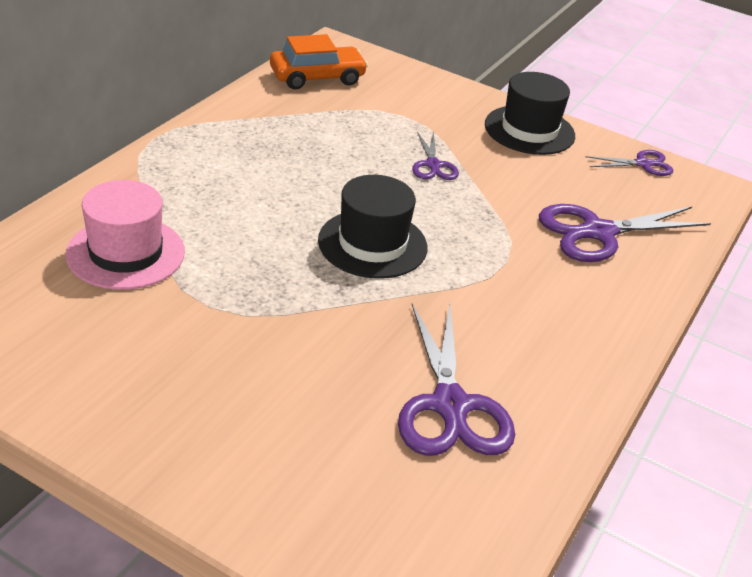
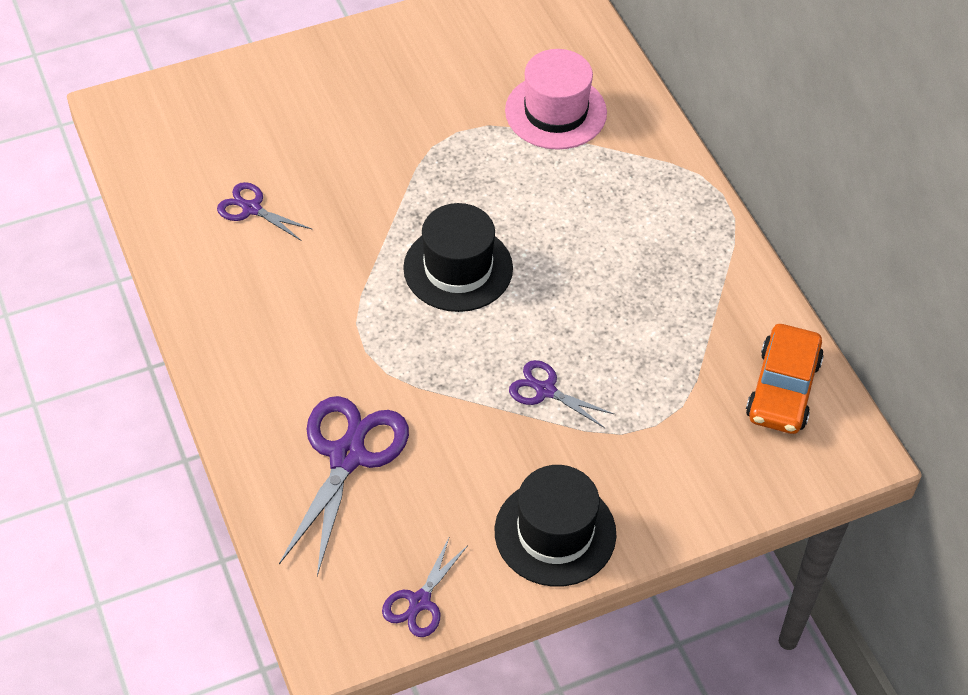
camera: 130 degrees right, 15 degrees up
purple scissors [398,303,515,456] -> purple scissors [217,182,313,241], size x0.54

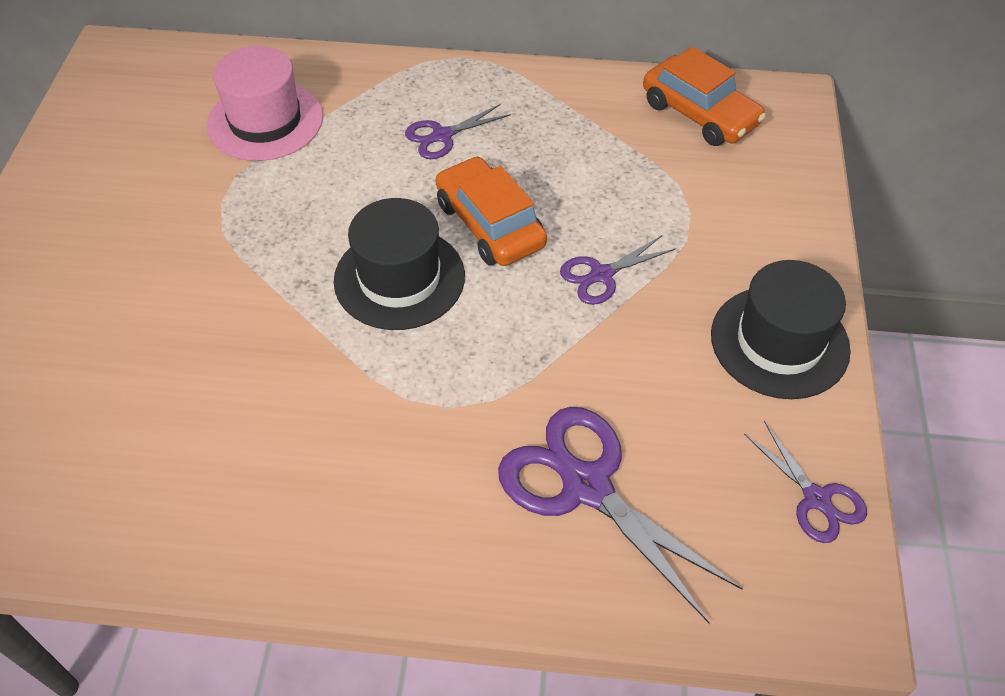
camera: 60 degrees left, 0 degrees up
purple scissors [217,182,313,241] -> purple scissors moved to [405,104,511,159]
none -> orange car [436,156,547,266]

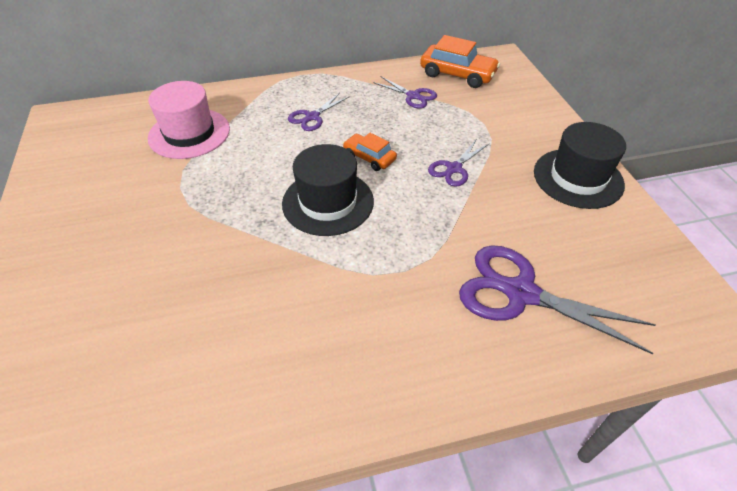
camera: 20 degrees left, 5 degrees down
orange car [436,156,547,266] -> orange car [343,133,397,171], size x0.61
purple scissors [744,421,867,543] -> purple scissors moved to [373,77,437,109]

